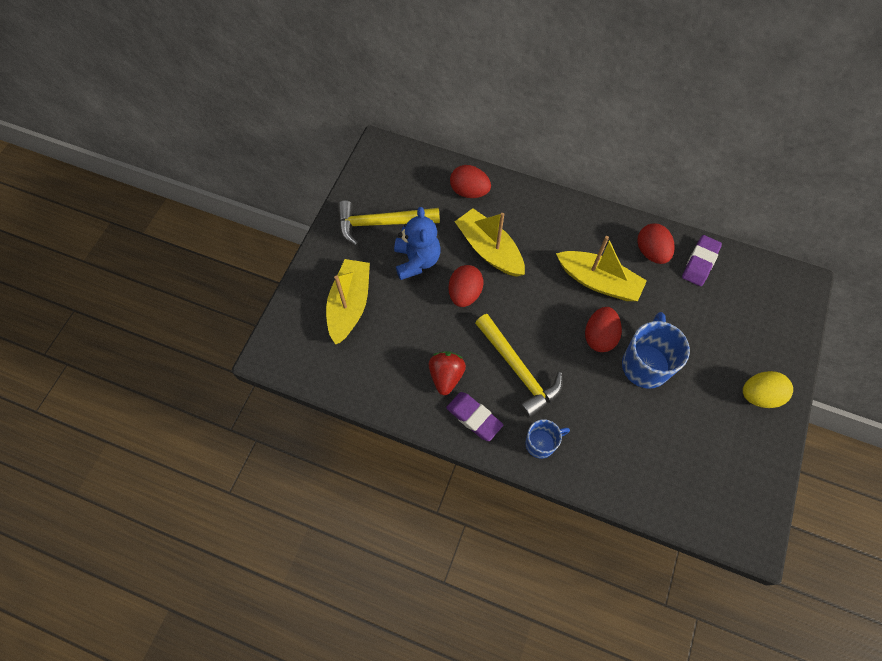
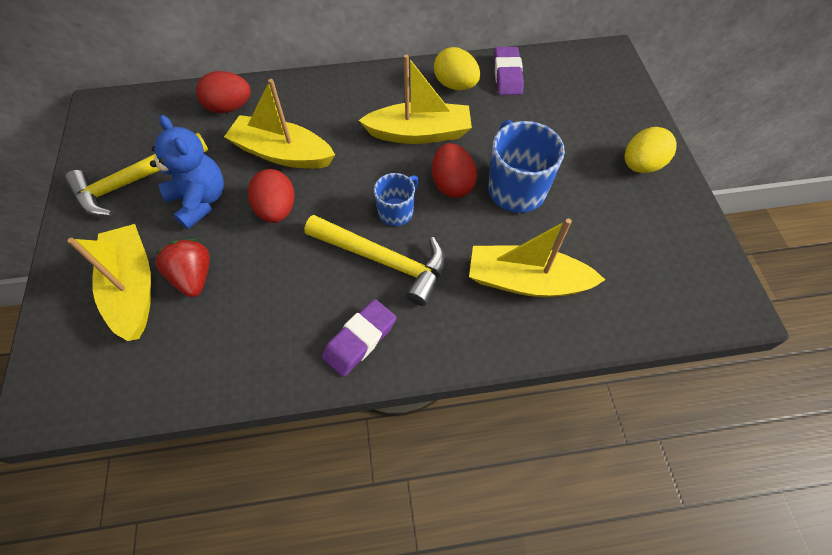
camera: 30 degrees left, 5 degrees down
red strawberry [429,351,466,395] -> red strawberry moved to [155,239,210,297]
purple eraser [446,392,503,441] -> purple eraser turned 60 degrees counterclockwise [322,299,396,377]
blue mug [525,419,570,459] -> blue mug moved to [374,173,419,226]
red egg [637,223,675,264] -> yellow egg [434,47,480,90]
none -> yellow boat [469,218,605,297]

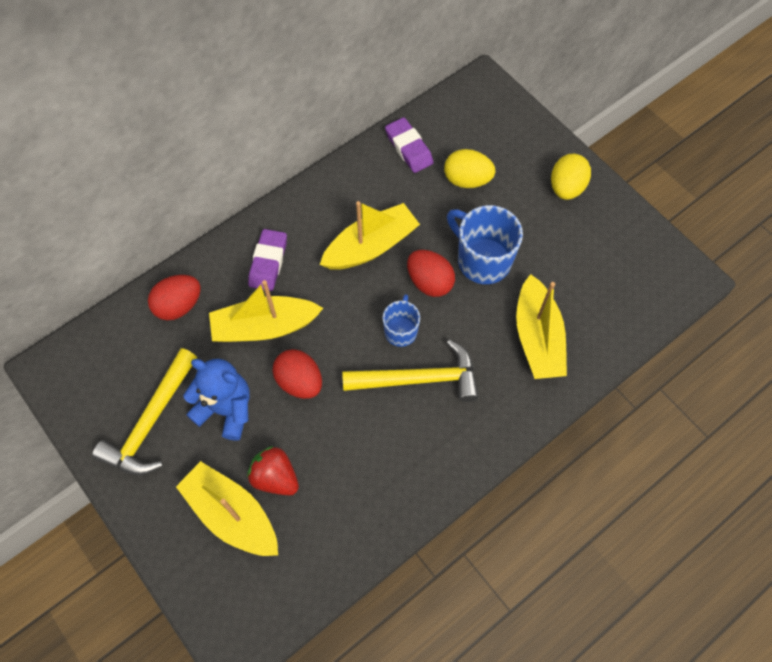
camera: 30 degrees left, 5 degrees up
purple eraser [322,299,396,377] -> purple eraser moved to [248,229,287,291]
yellow egg [434,47,480,90] -> yellow egg moved to [444,149,495,188]
yellow boat [469,218,605,297] -> yellow boat turned 75 degrees counterclockwise [516,274,567,379]

